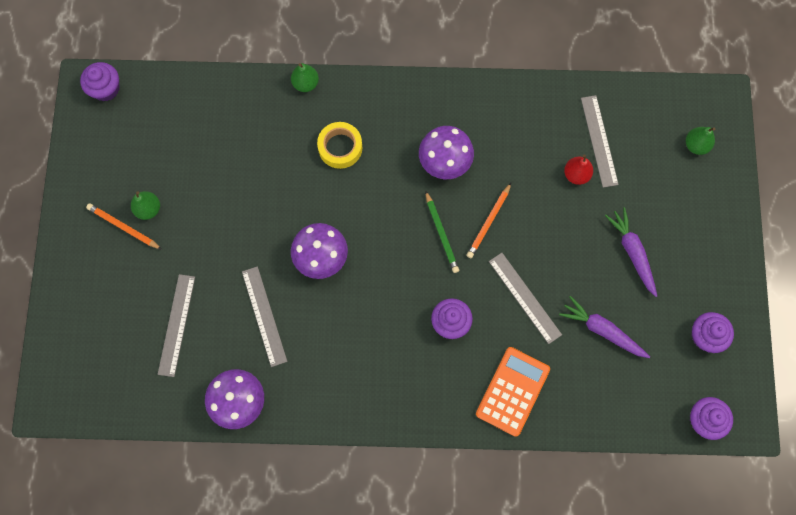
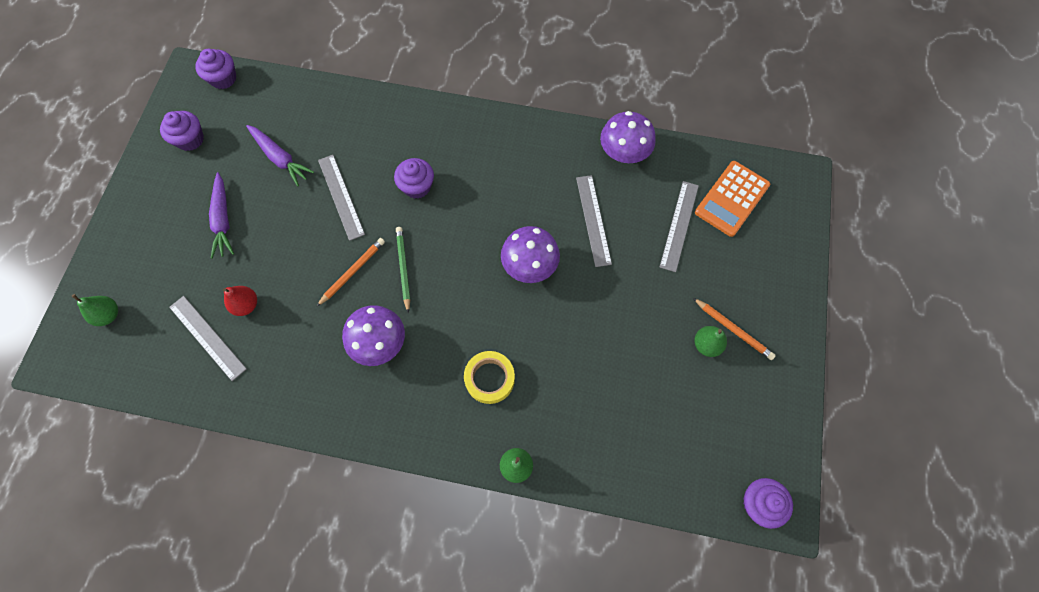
camera: 170 degrees left, 5 degrees down
orange calculator [476,347,550,437] -> orange calculator moved to [695,161,770,237]
grey ruler [581,95,619,188] -> grey ruler turned 45 degrees counterclockwise [169,296,247,381]

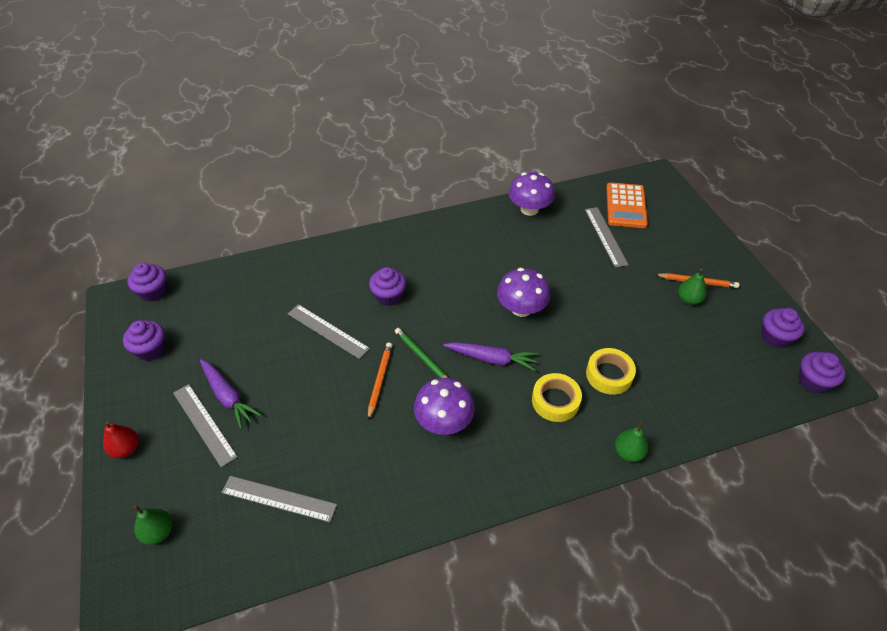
camera: 30 degrees left, 20 degrees down
red pear [223,286,257,316] -> red pear moved to [103,421,138,458]
purple carrot [246,125,314,186] -> purple carrot moved to [443,342,538,371]
grey ruler [576,175,612,267] -> grey ruler moved to [173,384,238,467]
none -> yellow tape [586,348,636,395]
none -> purple cupcake [761,308,805,348]

